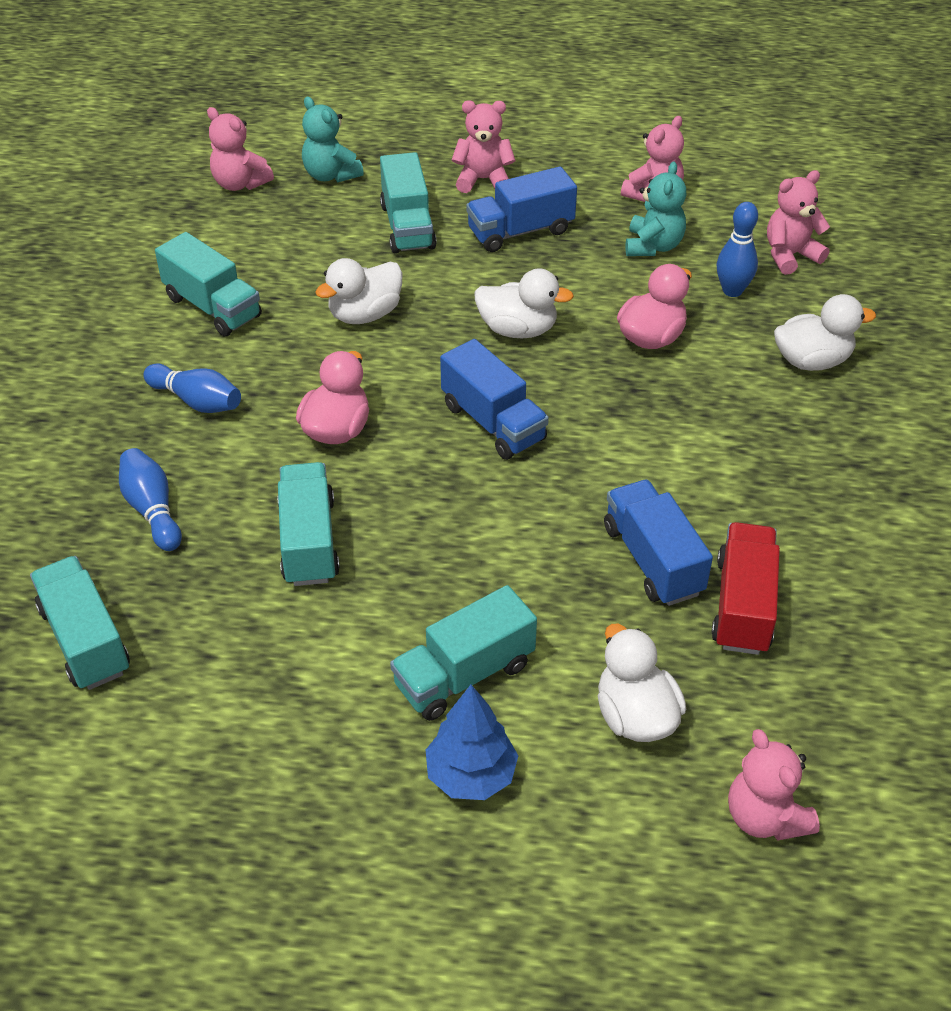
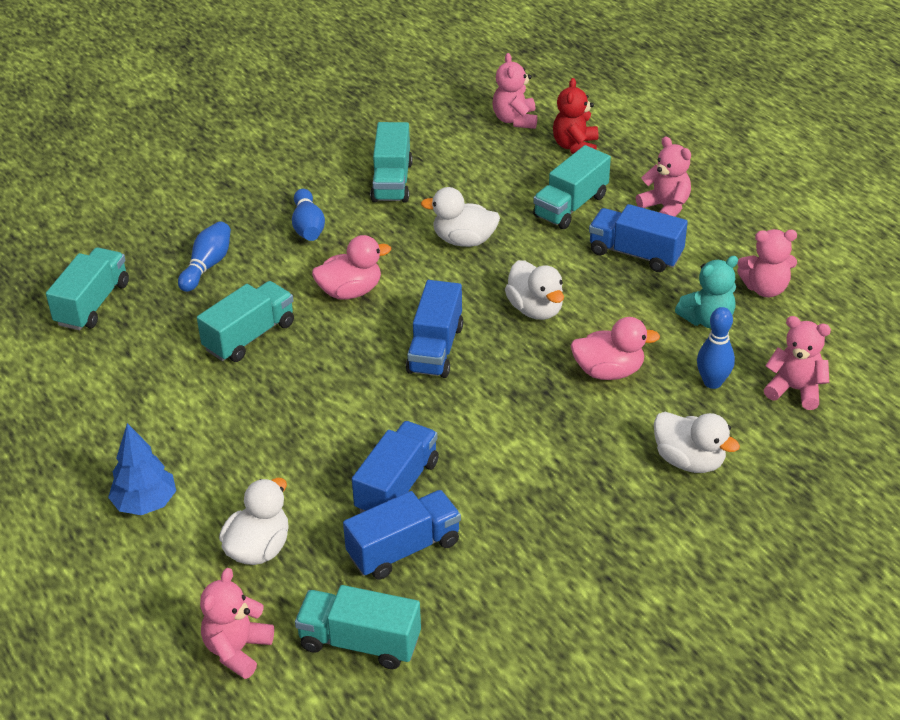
camera: 50 degrees right, 5 degrees down
turquoise teddy bear [302,97,364,183] -> red teddy bear [553,78,598,154]
turquoise truck [390,585,537,721] -> turquoise truck moved to [295,585,421,669]
red truck [711,522,780,655] -> blue truck [343,490,461,579]

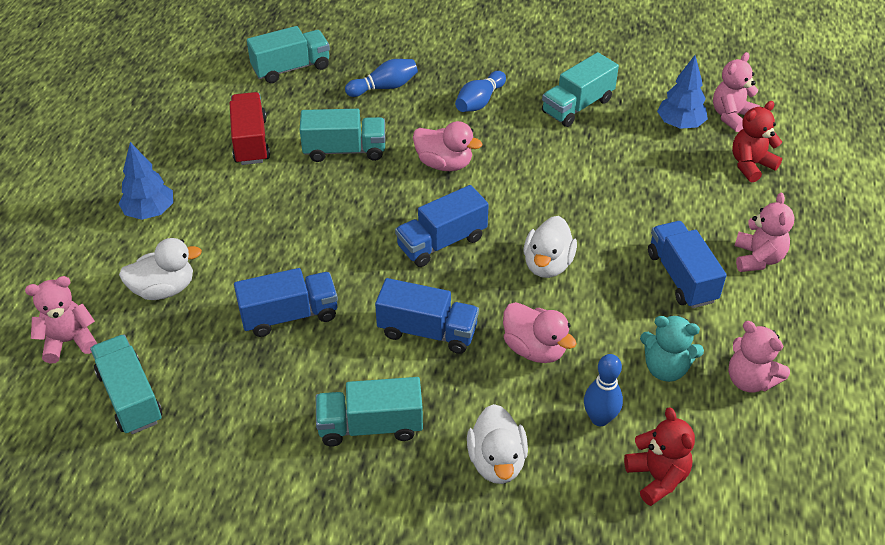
camera: 45 degrees right, 5 degrees up
blue truck [343,490,461,579] -> blue truck moved to [375,278,479,354]
white duck [421,187,500,247] -> none
turquoise truck [533,145,611,229] -> turquoise truck moved to [316,377,423,446]
pink teddy bear [764,316,831,410] -> red teddy bear [624,407,695,506]
none -> red truck [230,92,270,165]
none -> blue tree [657,55,708,129]

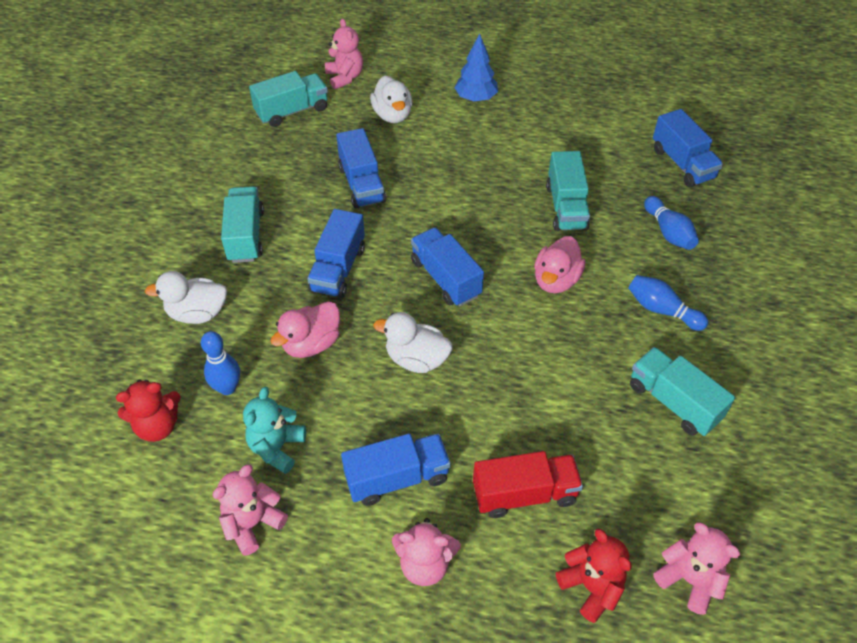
camera: 90 degrees right, 5 degrees up
red truck [230,92,270,165] -> red truck moved to [473,451,583,518]
turquoise truck [247,26,330,83] -> blue truck [653,109,723,187]
blue tree [657,55,708,129] -> none

